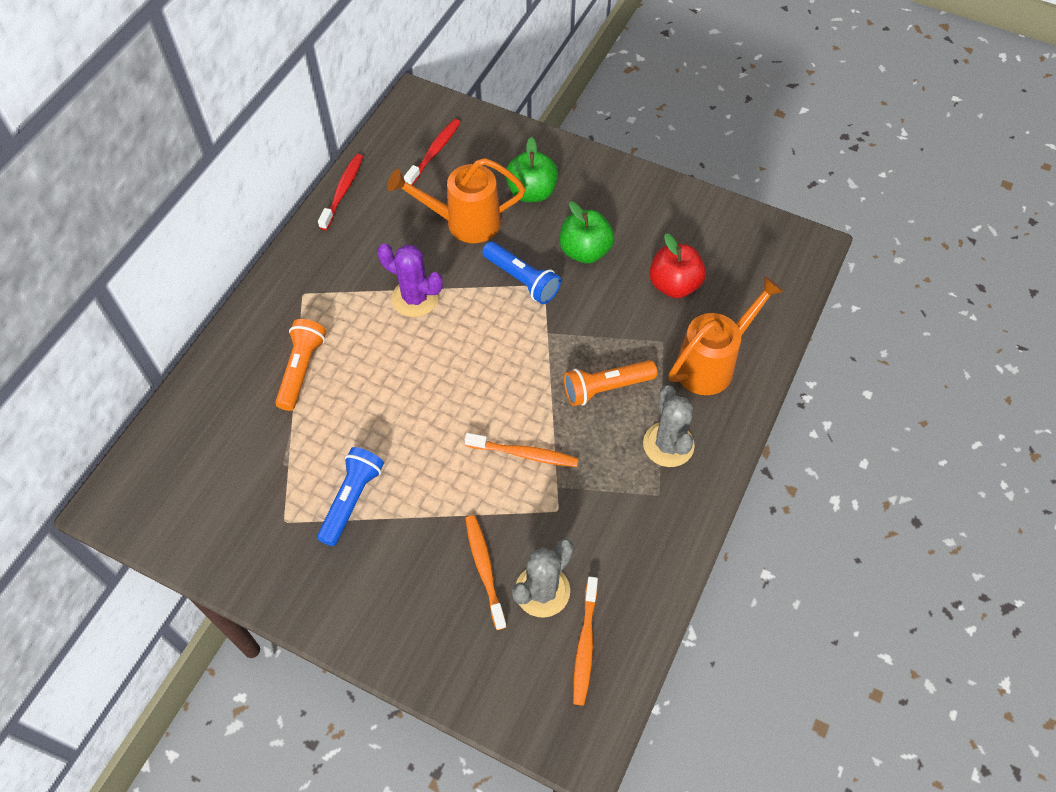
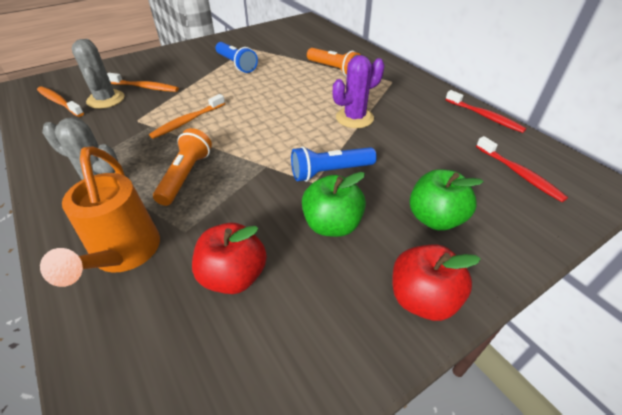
camera: 120 degrees right, 15 degrees down
orange watering can [387,158,525,243] -> none
none -> red apple [393,244,481,321]

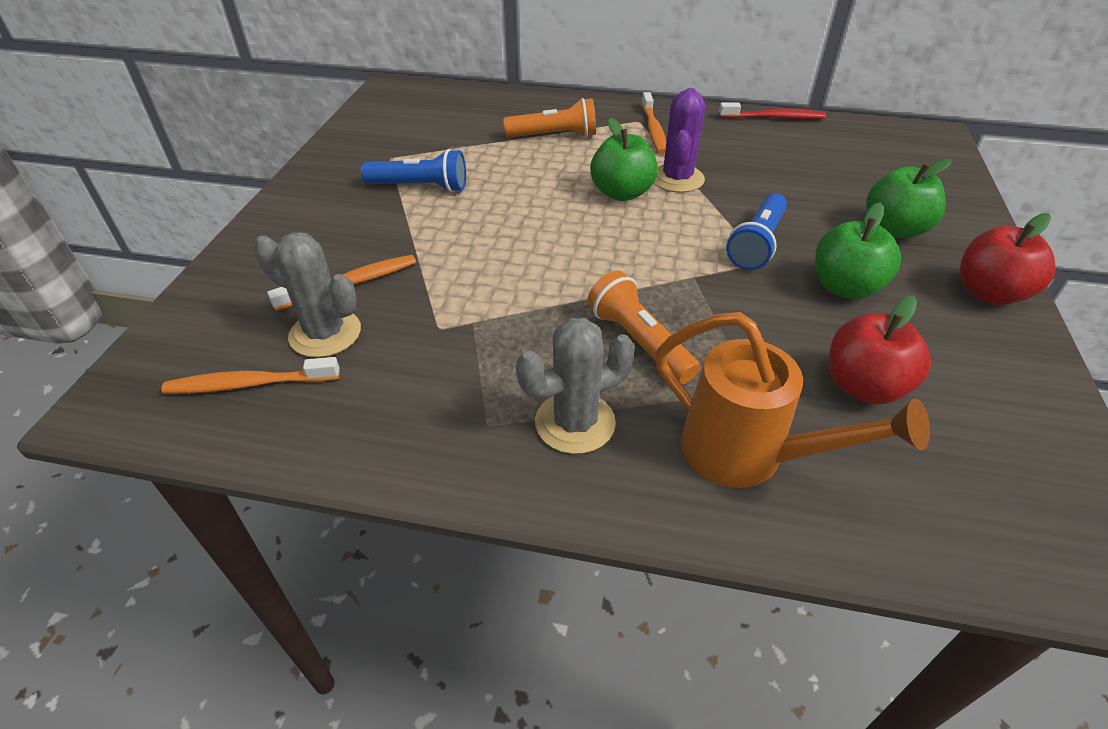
camera: 45 degrees left, 0 degrees up
orange toothbrush [149,94,225,139] -> orange toothbrush moved to [642,92,666,154]
red toothbrush [476,136,568,202] -> none
none -> green apple [590,118,658,201]

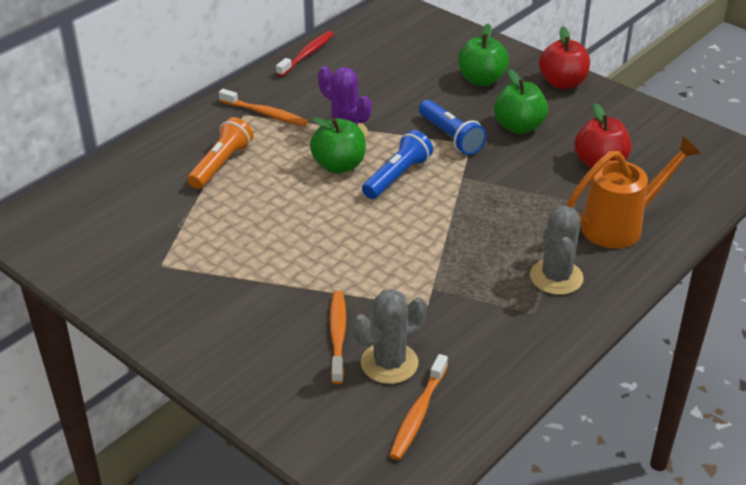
camera: 60 degrees left, 5 degrees down
blue flashlight [361,149,466,192] -> blue flashlight moved to [362,130,433,199]
orange flashlight [587,271,700,384] -> none

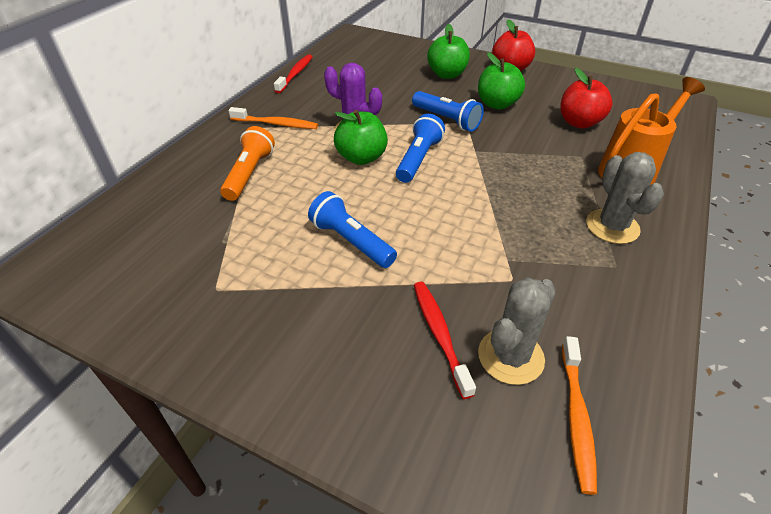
camera: 15 degrees left, 5 degrees up
orange toothbrush [329,291,346,384] -> red toothbrush [414,282,476,399]
none -> blue flashlight [308,191,397,268]

